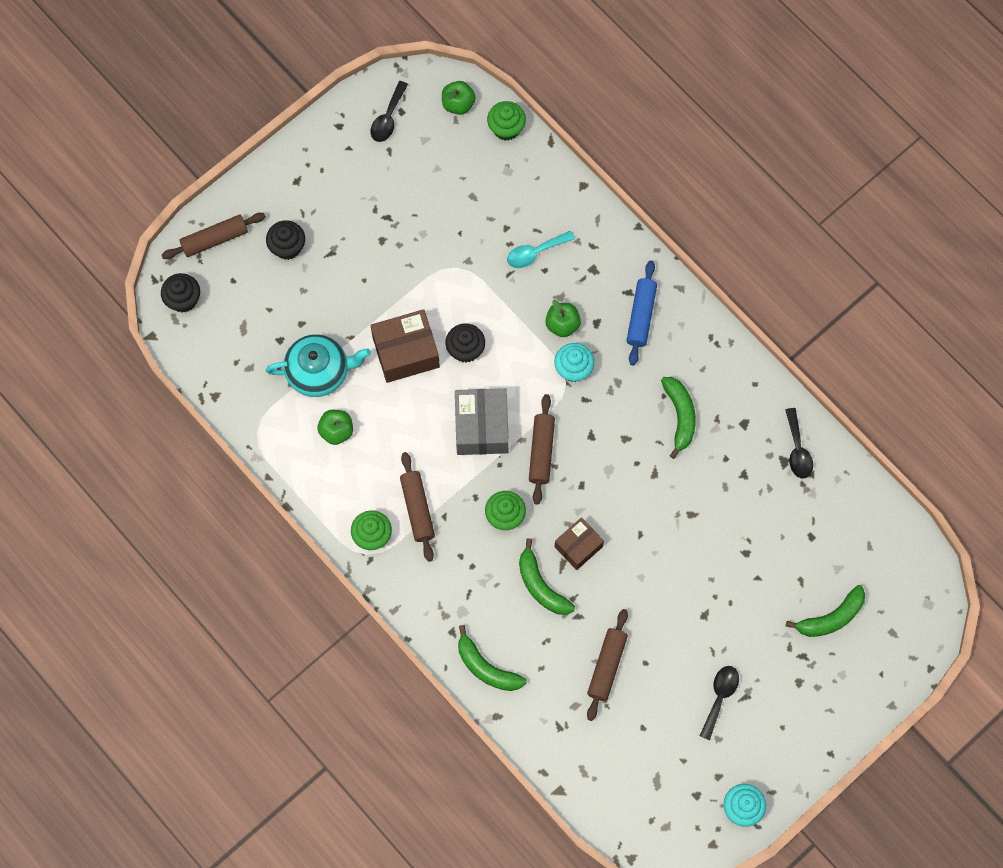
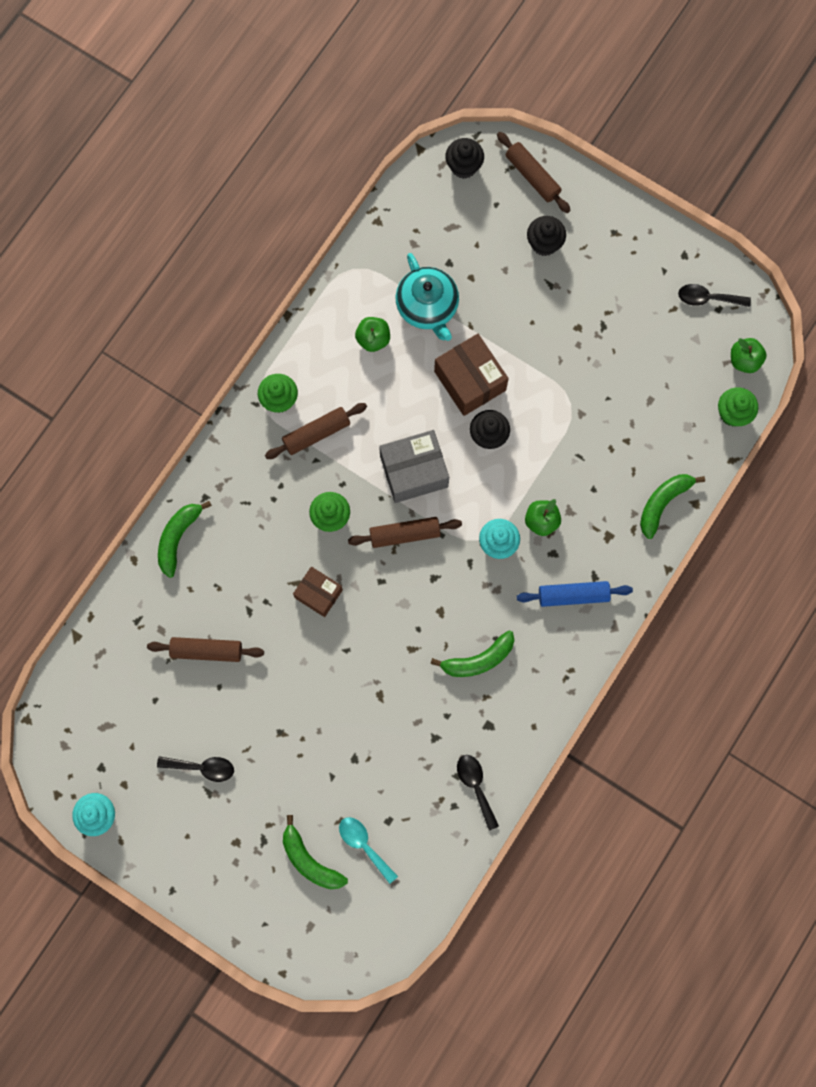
camera: 75 degrees right, 5 degrees up
turquoise spoon [507,231,575,268] -> turquoise spoon moved to [339,817,398,884]
green banana [519,538,575,615] -> green banana moved to [640,474,705,539]
black spoon [785,408,813,479] -> black spoon turned 90 degrees clockwise [457,755,499,830]

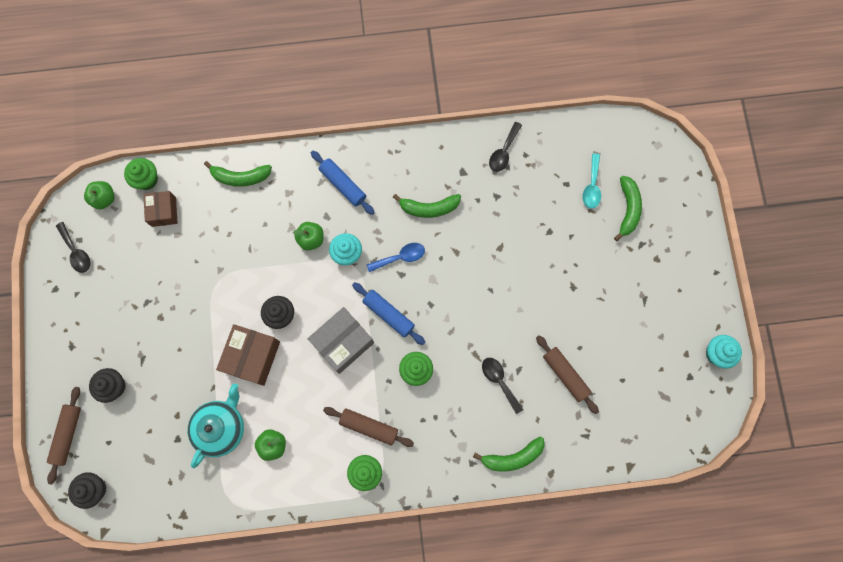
camera: 130 degrees left, 0 degrees up
black spoon [157,756,234,782] -> black spoon moved to [482,358,523,414]
brown box [293,567,343,617] -> brown box moved to [143,191,178,227]
brown rolling pin [348,517,462,548] -> blue rolling pin [352,282,425,345]
grey box [379,430,449,503] -> grey box turned 75 degrees counterclockwise [308,307,374,374]
green banana [431,630,514,677] -> green banana turned 150 degrees clockwise [393,194,461,218]
none -> blue spoon [367,243,425,272]

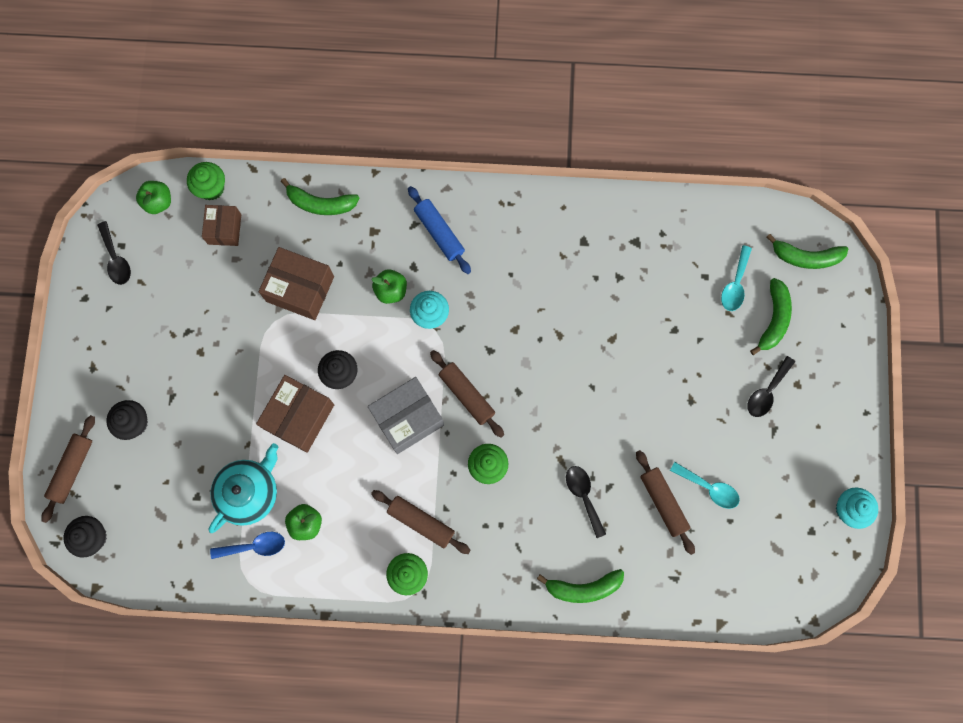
camera: 10 degrees right, 0 degrees up
blue rolling pin [352,282,425,345] -> brown rolling pin [430,350,504,438]
blue spoon [367,243,425,272] -> blue spoon moved to [210,532,285,559]
green banana [393,194,461,218] -> green banana moved to [767,234,848,269]
black spoon [489,122,522,172] -> black spoon moved to [747,356,795,417]
none -> brown box [259,247,334,320]
none -> turquoise spoon [670,462,740,509]

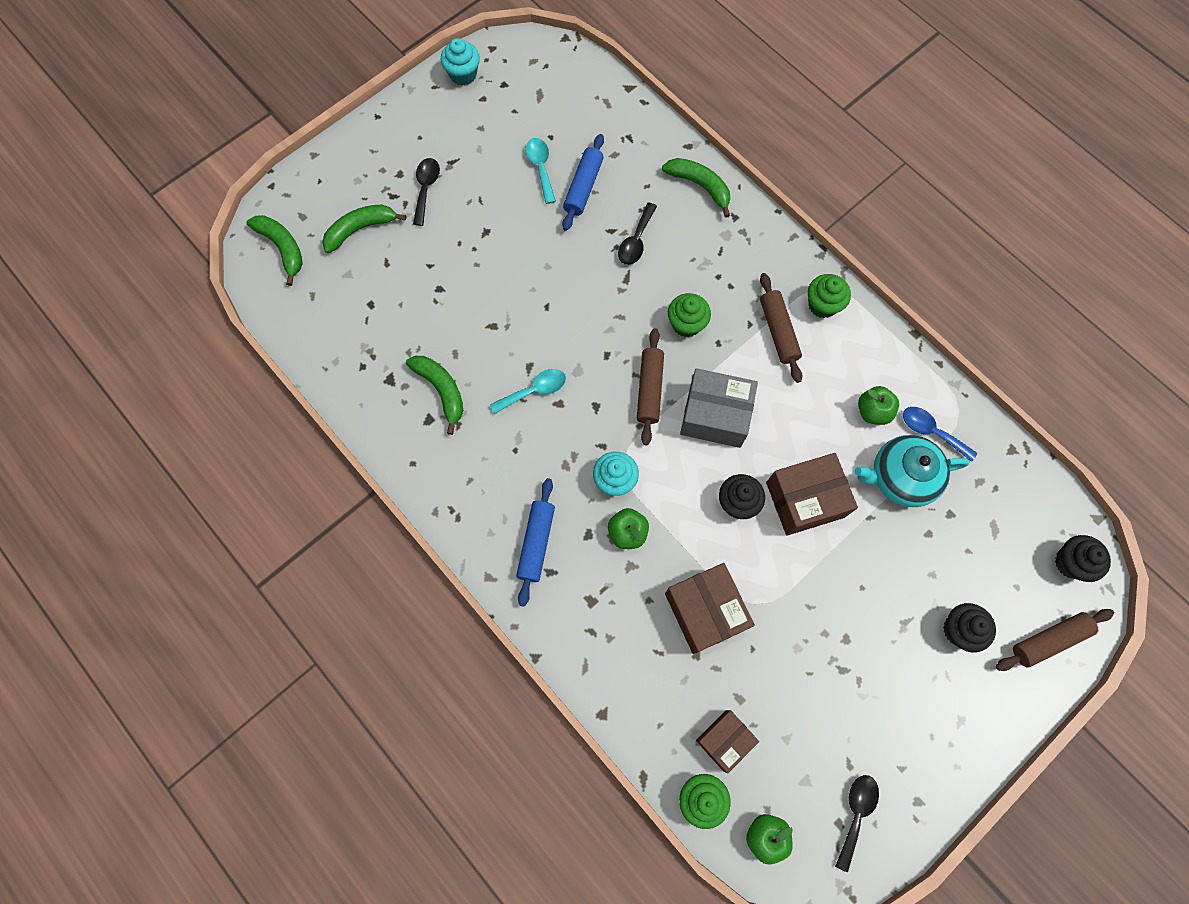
camera: 135 degrees left, 5 degrees down
green banana [281,178,359,215] -> green banana moved to [406,356,463,435]
brown rolling pin [636,450,695,555] -> blue rolling pin [562,134,604,231]
turquoise spoon [721,245,752,311] -> turquoise spoon moved to [490,369,566,414]
black spoon [747,356,795,417] -> black spoon turned 75 degrees counterclockwise [413,158,440,226]

